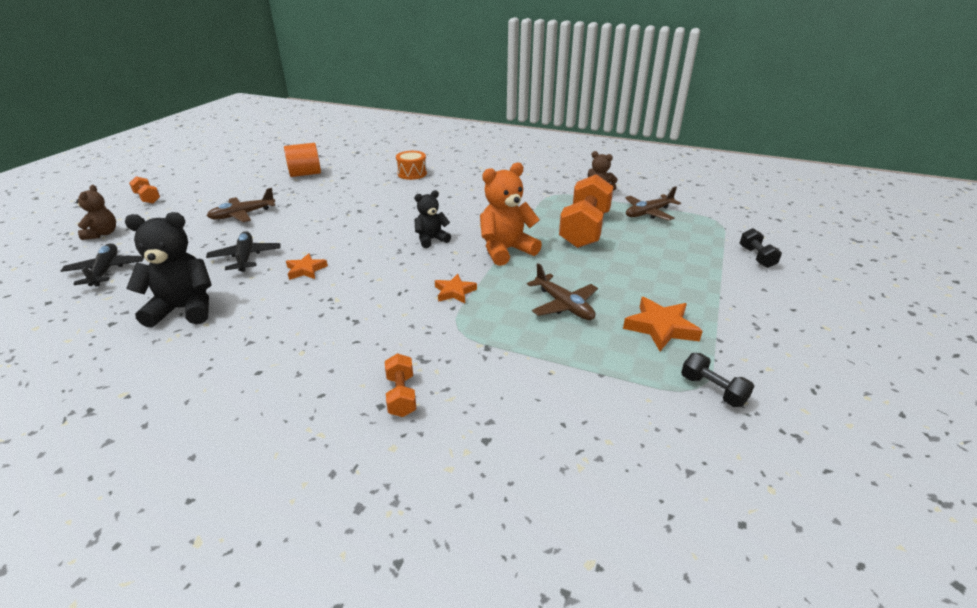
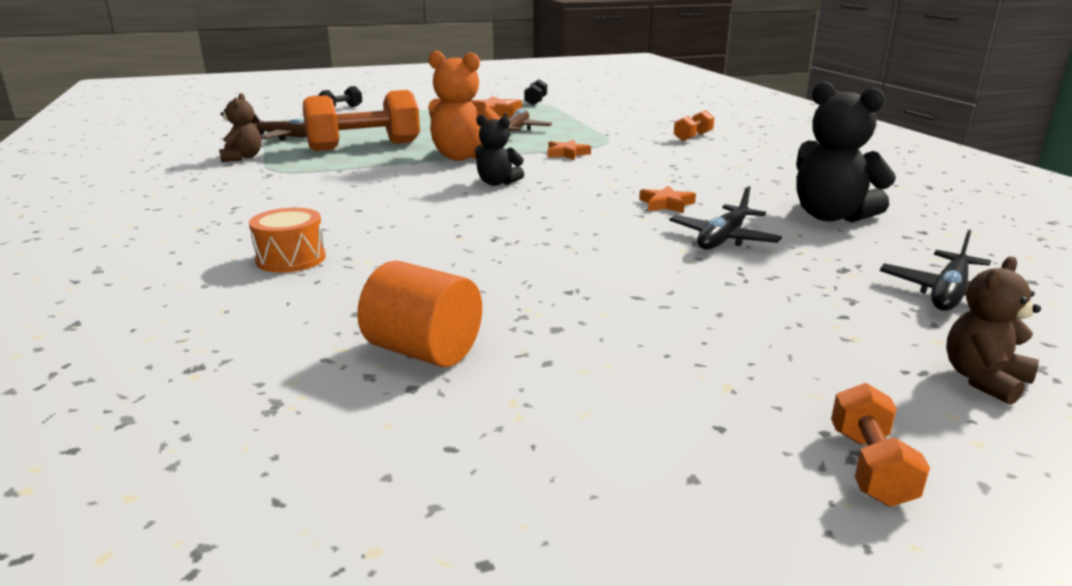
camera: 130 degrees left, 10 degrees down
brown plane [207,188,275,222] -> none

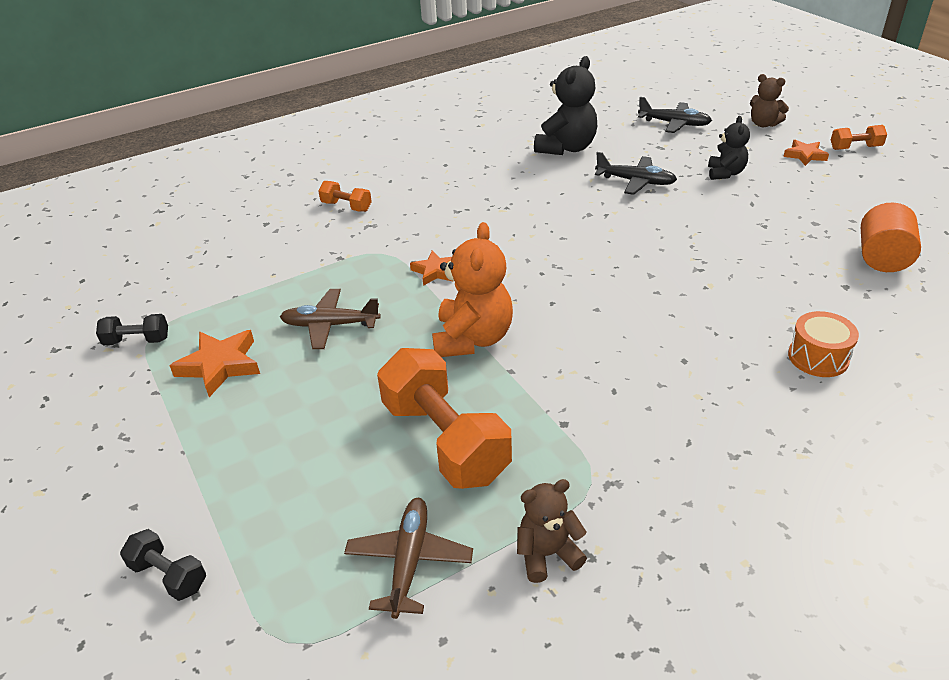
camera: 100 degrees left, 15 degrees up
black teddy bear [475,115,524,186] -> black teddy bear moved to [708,116,750,180]
orange star [639,185,696,213] -> orange star moved to [783,140,829,166]

